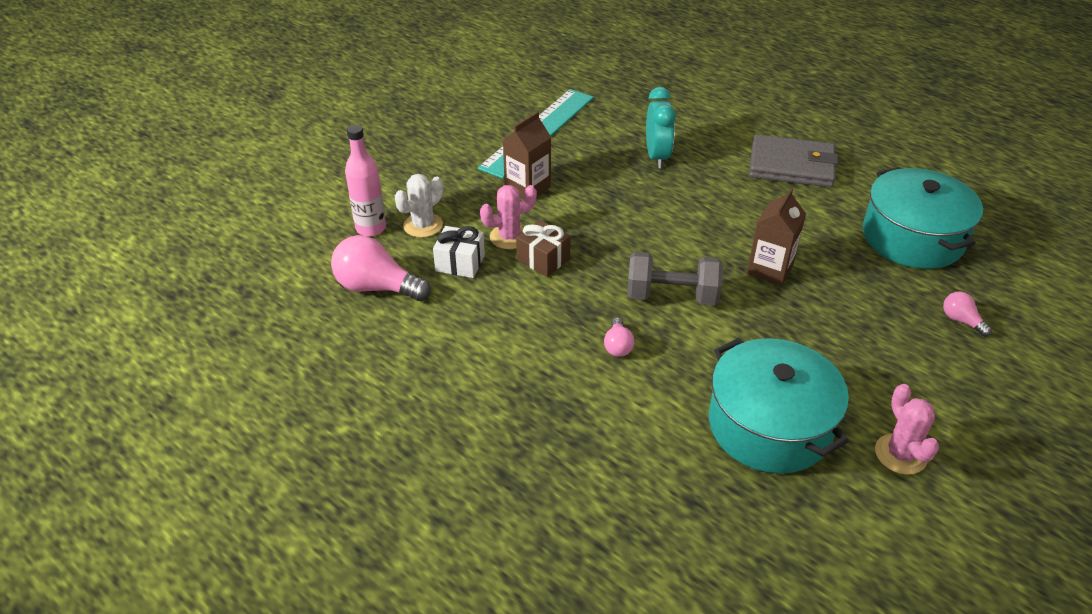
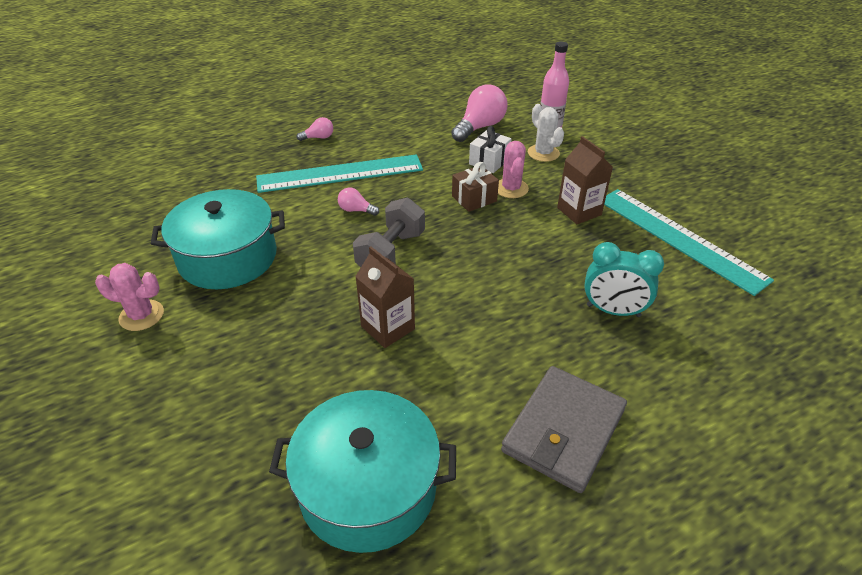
camera: 110 degrees right, 0 degrees up
pink light bulb [943,291,992,336] -> pink light bulb moved to [297,117,333,141]
none -> turquoise ruler [256,154,423,193]

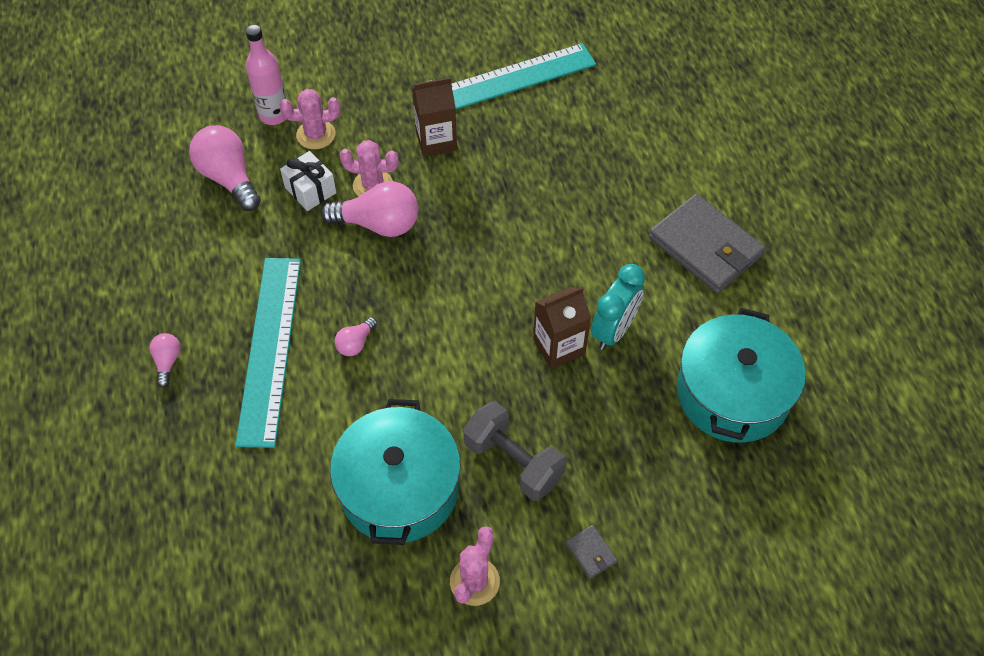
camera: 75 degrees left, 15 degrees up
grey dumbbell [353,197,425,267] -> grey dumbbell moved to [463,401,566,501]
brown gift [452,162,499,212] -> pink light bulb [321,181,419,237]
white cactus [528,104,564,162] -> pink cactus [280,89,341,149]
turquoise clock [584,242,664,317] -> turquoise clock moved to [591,264,645,350]
none -> grey wallet [566,525,618,579]

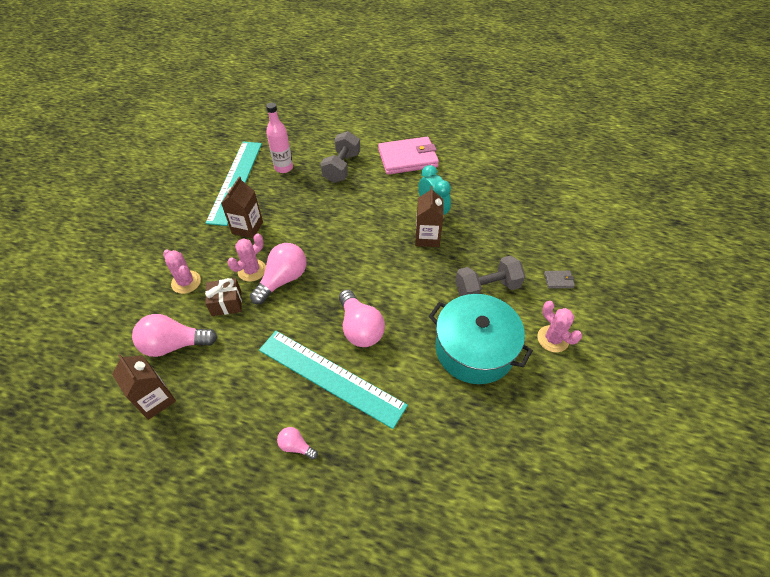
camera: 60 degrees left, 5 degrees down
pink bottle [246,25,286,125] -> pink bottle moved to [266,103,293,173]
pink cactus [280,89,341,149] -> pink cactus turned 60 degrees counterclockwise [163,250,201,294]
white gift [280,151,336,211] -> brown gift [205,278,242,316]
pink light bulb [335,317,377,356] -> pink light bulb [339,289,385,347], size x1.98
grey wallet [649,194,765,293] -> pink wallet [378,137,439,175]
turquoise pot [677,308,806,442] -> none
none -> brown carton [112,354,176,420]
none -> grey dumbbell [321,131,360,183]

